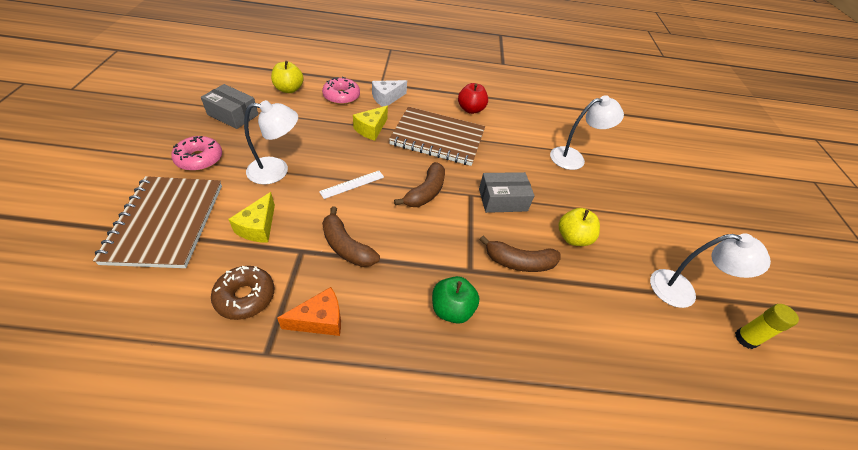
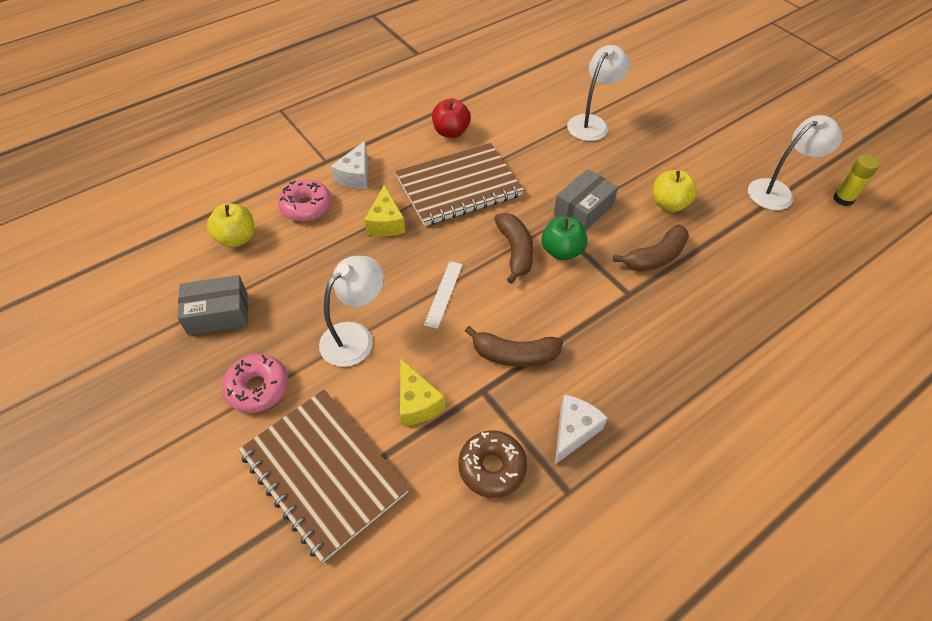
camera: 35 degrees left, 5 degrees up
orange cheese [277,287,341,336] -> white cheese [555,395,608,464]
green apple [432,276,479,324] -> green apple moved to [542,216,587,260]

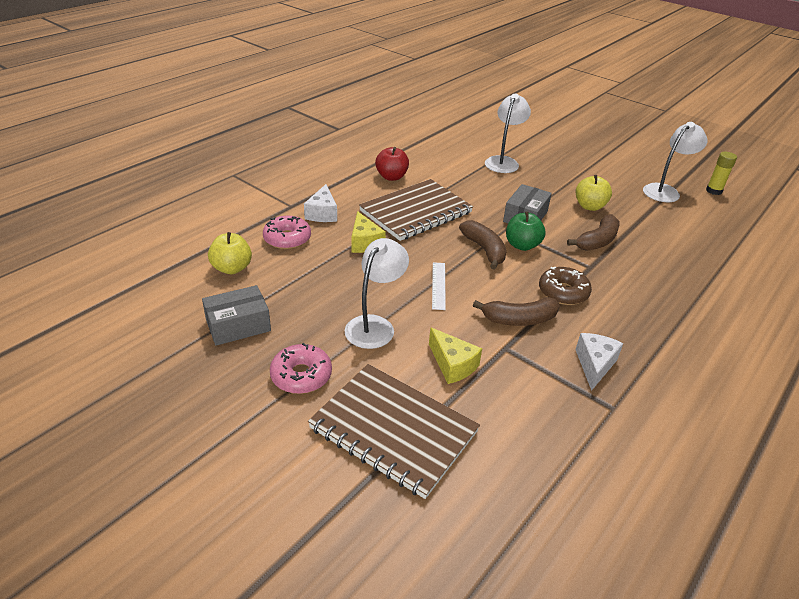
camera: 15 degrees left, 15 degrees down
brown donut [459,430,527,498] -> brown donut moved to [539,267,592,305]

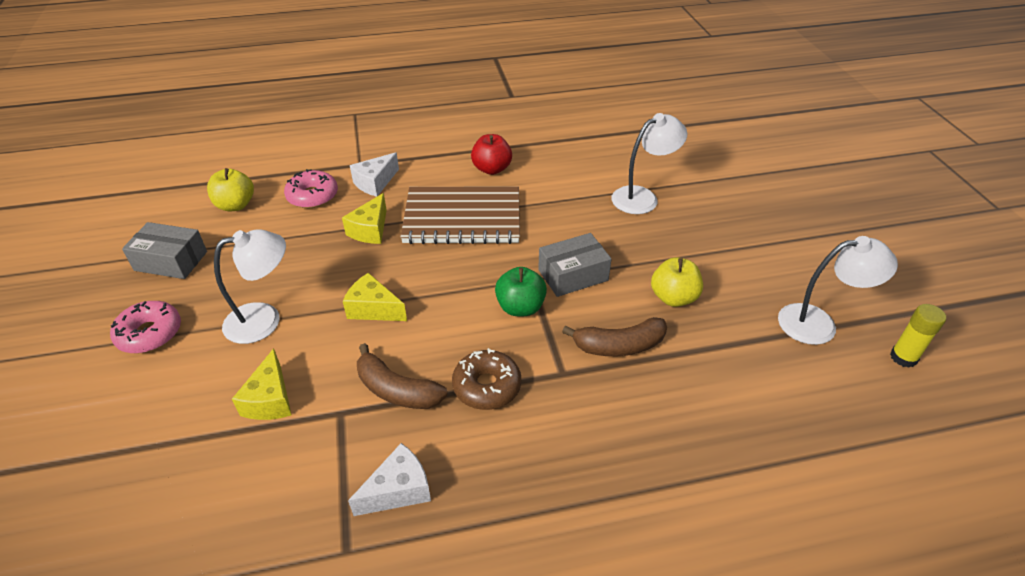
camera: 40 degrees right, 5 degrees up
brown notebook [308,364,480,499] -> none
white ruler [432,262,446,310] -> yellow cheese [343,273,407,321]
brown banana [459,220,506,270] -> none

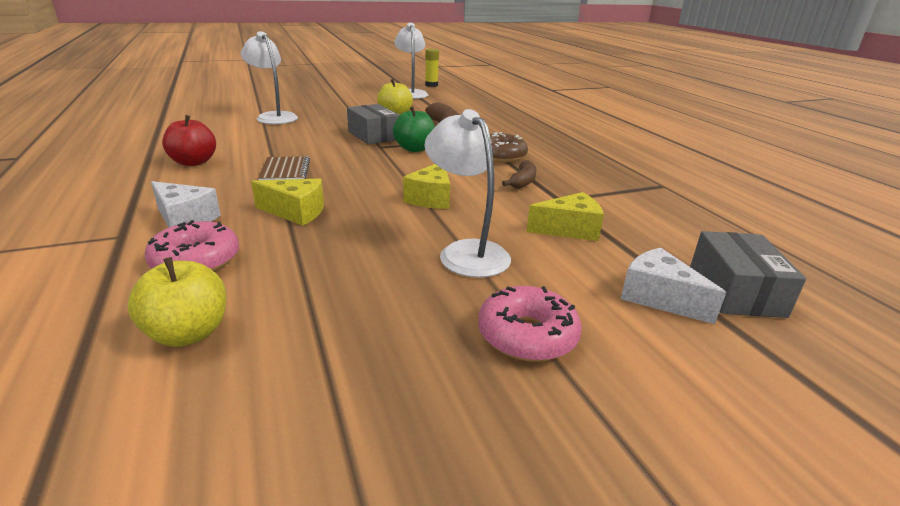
camera: 100 degrees left, 15 degrees down
grey box [122,222,207,279] -> grey box moved to [690,231,806,318]
white cheese [348,443,431,516] -> white cheese moved to [621,248,726,324]
brown banana [357,343,448,409] -> brown banana [502,160,536,189], size x0.67
brown notebook [400,186,520,244] -> brown notebook [258,156,310,180], size x0.47

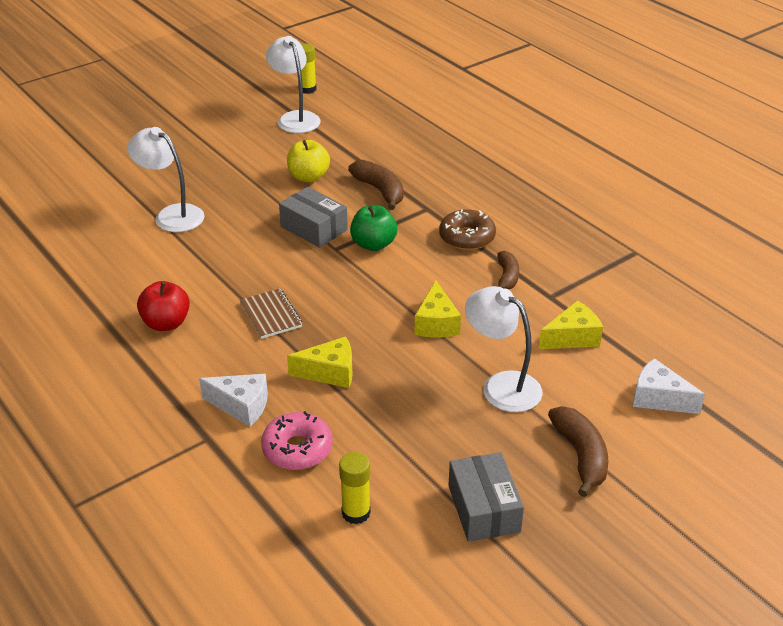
camera: 15 degrees left, 10 degrees up
yellow apple [128,257,226,347] -> yellow glue stick [339,452,371,524]
pink donut [478,286,582,362] -> brown banana [548,406,609,497]
grey box [690,231,806,318] -> grey box moved to [448,452,524,542]

